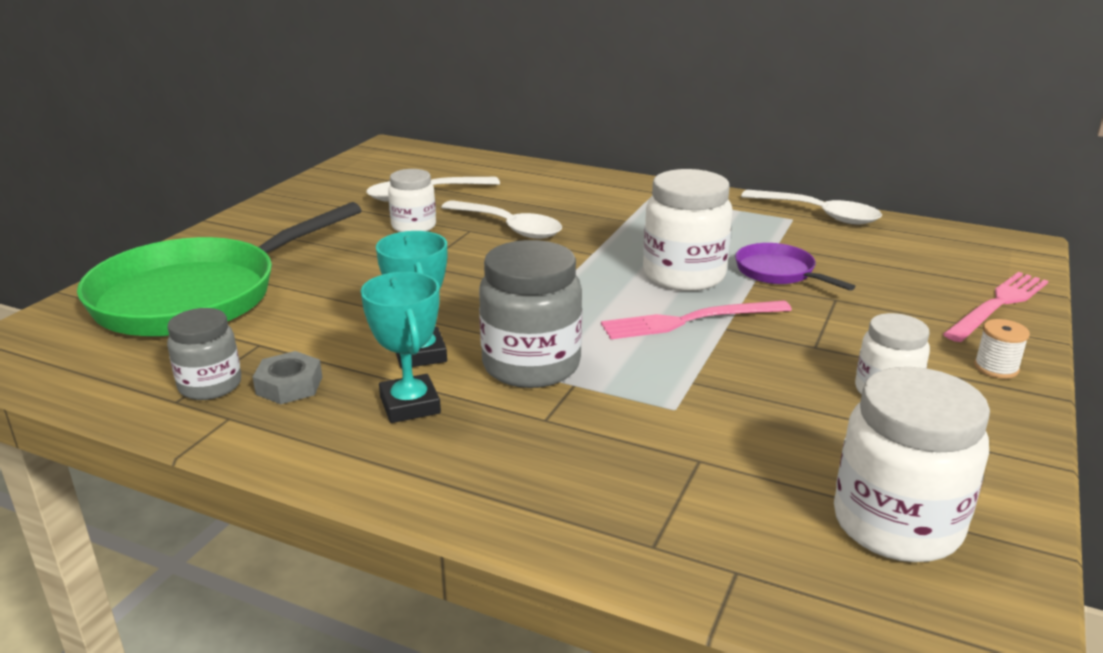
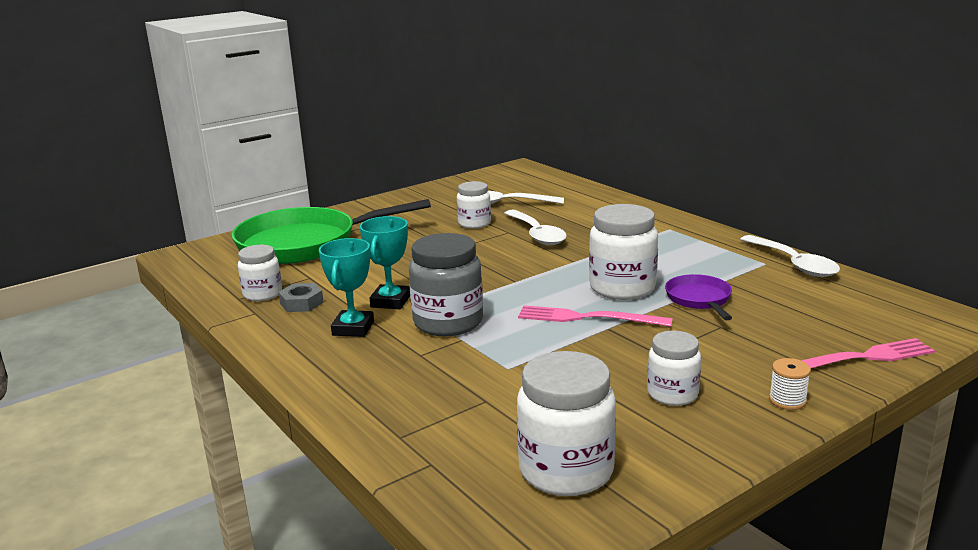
camera: 30 degrees right, 5 degrees down
grey jar [167,308,241,400] -> white jar [238,245,282,301]

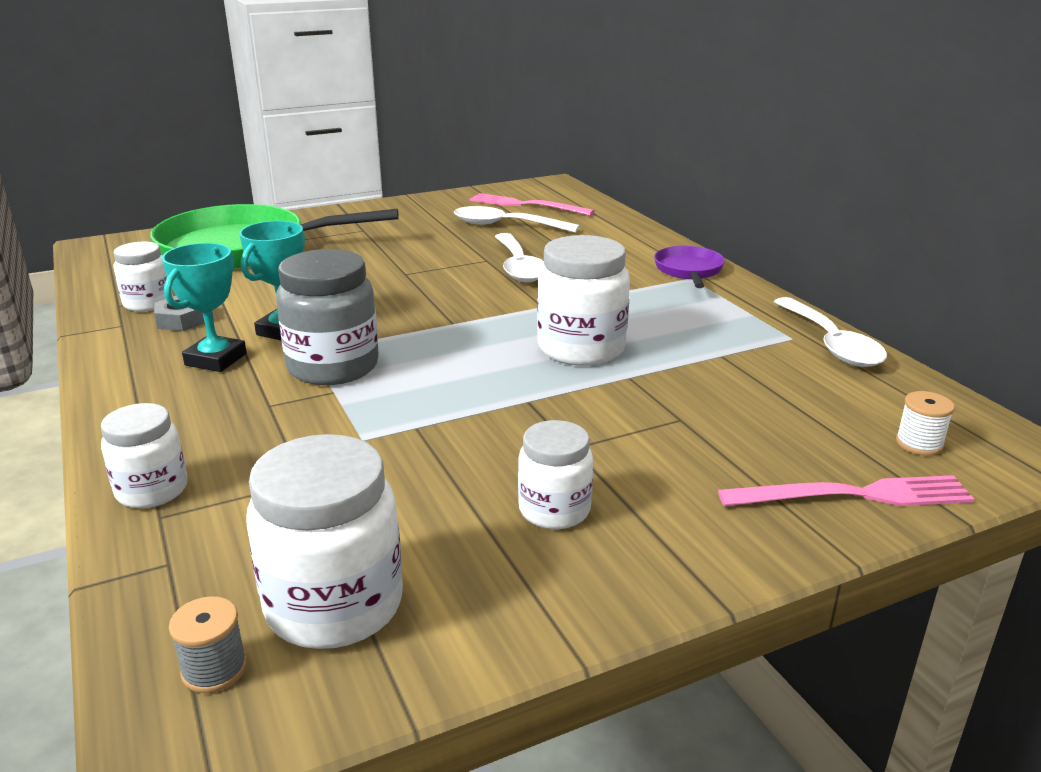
camera: 10 degrees right, 5 degrees up
white jar [457,181,491,229] -> white jar moved to [101,403,187,508]
pink fork [518,305,673,327] -> pink fork moved to [470,193,595,216]
purple pan [665,274,732,320] -> purple pan moved to [654,246,725,288]
white spool [769,358,811,410] -> white spool moved to [896,391,955,456]
none -> grey spool [169,596,247,693]

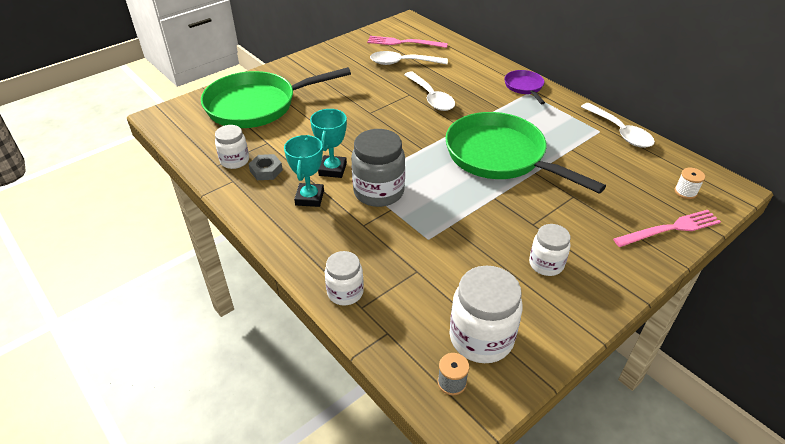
camera: 15 degrees left, 15 degrees up
white jar [537,235,630,366] -> green pan [445,112,606,194]

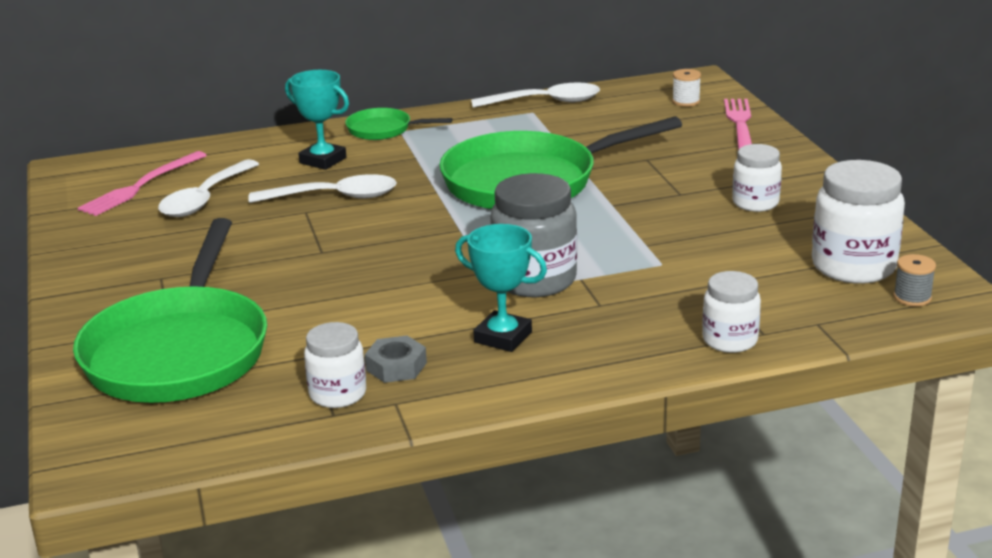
camera: 65 degrees left, 15 degrees down
turquoise trophy [310,109,347,178] -> turquoise trophy moved to [285,70,349,170]
purple pan [504,70,545,104] -> green pan [345,108,452,140]

